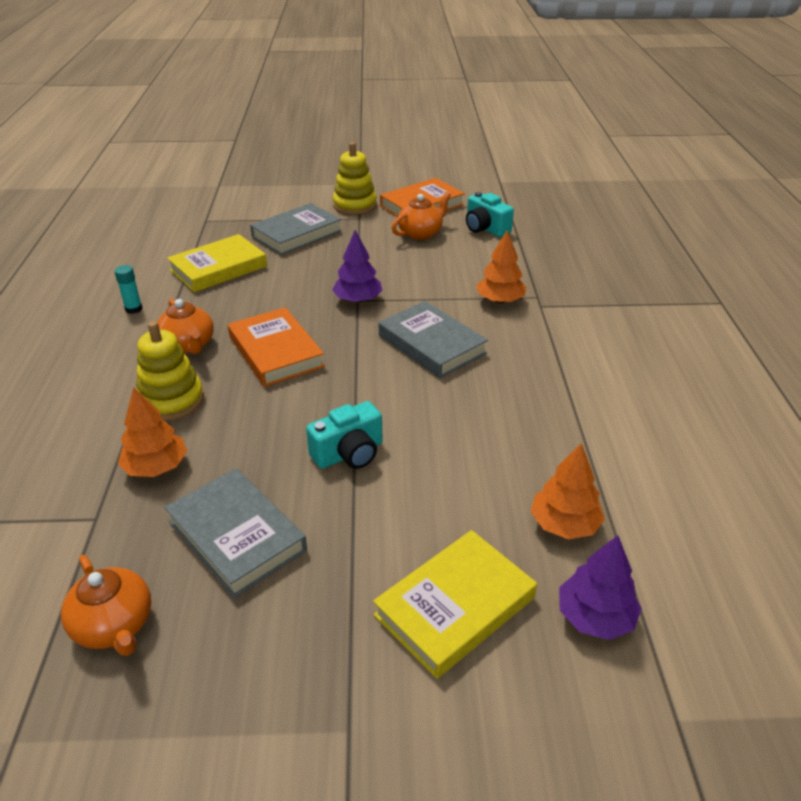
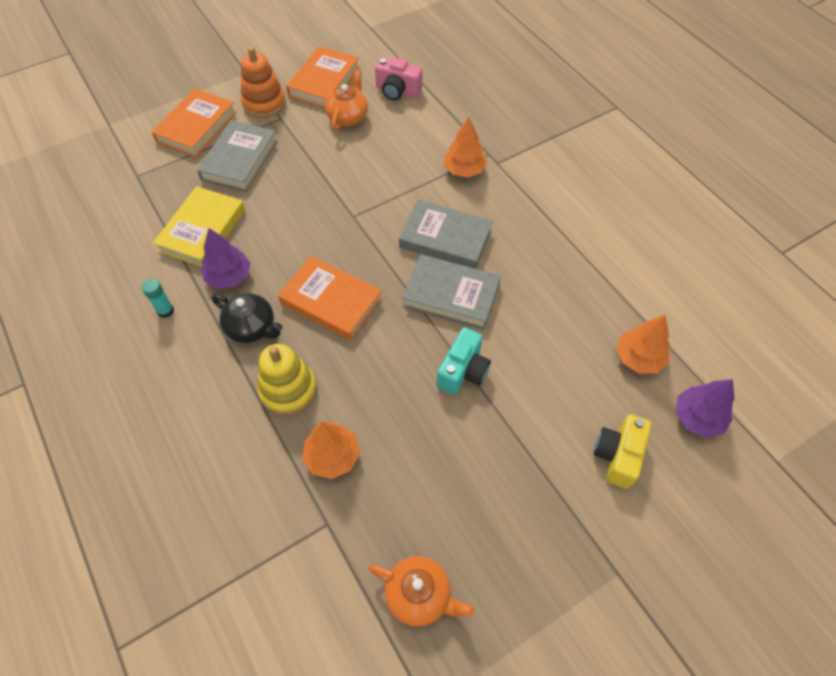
camera: 30 degrees left, 20 degrees up
orange teapot [157,299,214,354] -> black teapot [212,293,283,343]
grey book [165,468,307,598] -> grey book moved to [402,254,501,330]
purple tree [332,230,382,303] -> purple tree moved to [201,228,250,289]
yellow stacking toy [333,142,377,215] -> orange stacking toy [241,46,286,118]
yellow book [373,530,537,679] -> yellow camera [594,414,651,489]
turquoise camera [466,192,514,237] -> pink camera [375,58,422,100]
none -> orange book [152,88,237,157]

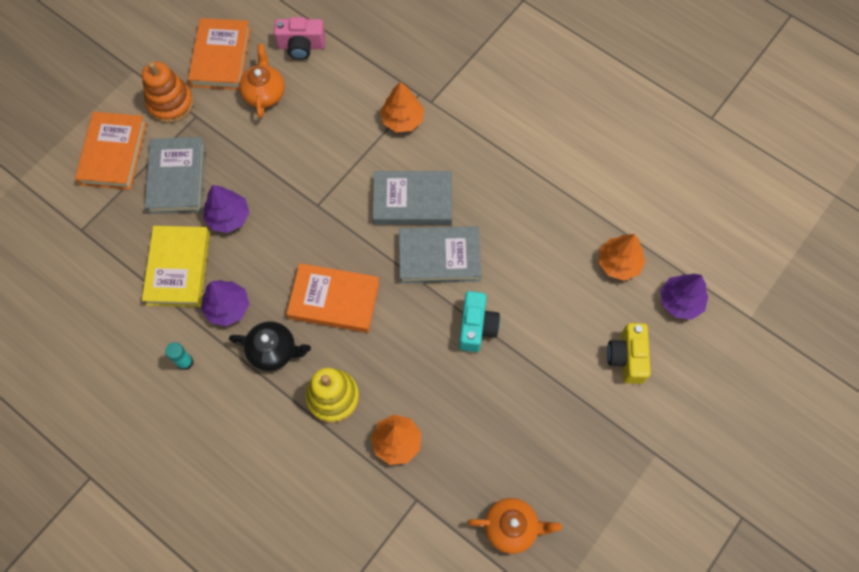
camera: 20 degrees left, 10 degrees up
none -> purple tree [203,185,249,233]

